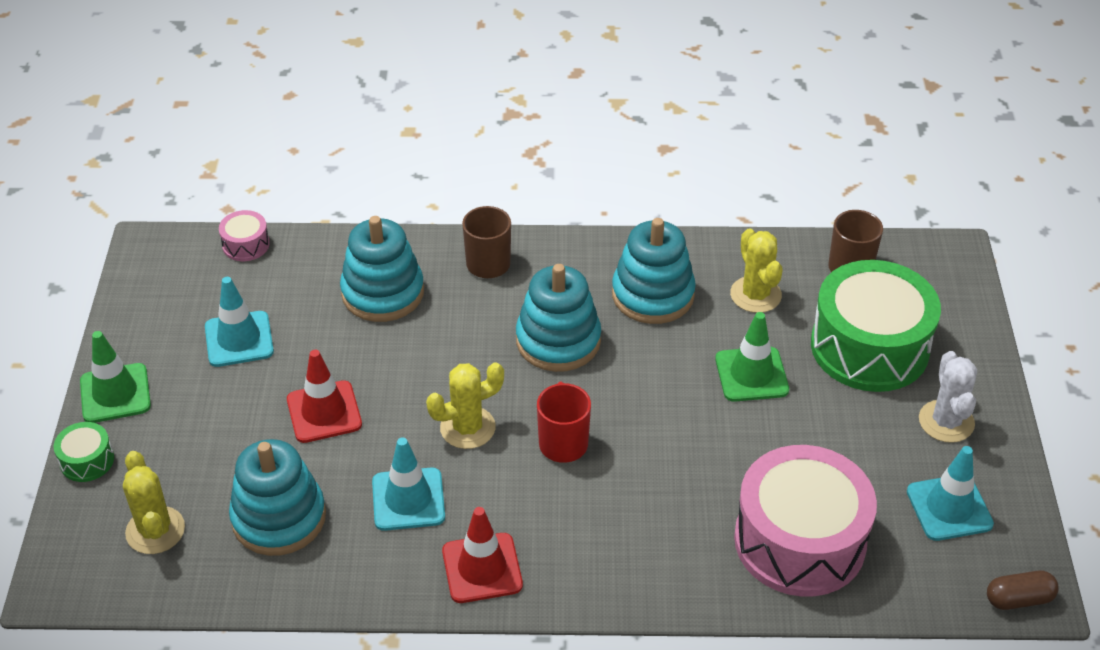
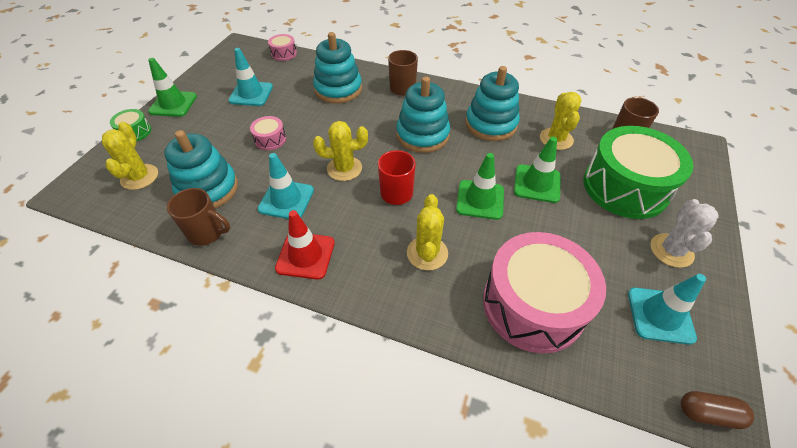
camera: 20 degrees right, 5 degrees up
red traffic cone [287,350,362,443] -> pink drum [250,116,286,150]
none -> brown mug [167,188,230,246]
none -> yellow cactus [407,194,448,270]
none -> green traffic cone [456,153,504,220]

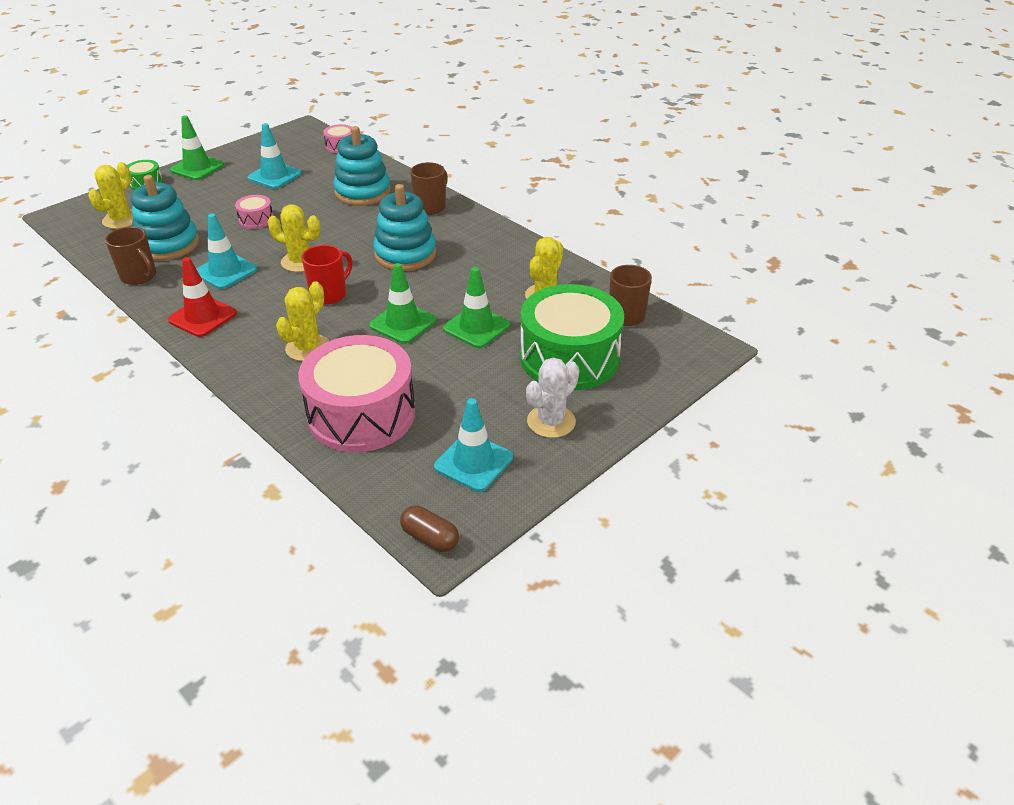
camera: 25 degrees right, 10 degrees down
turquoise stacking toy [466,66,520,141] -> none

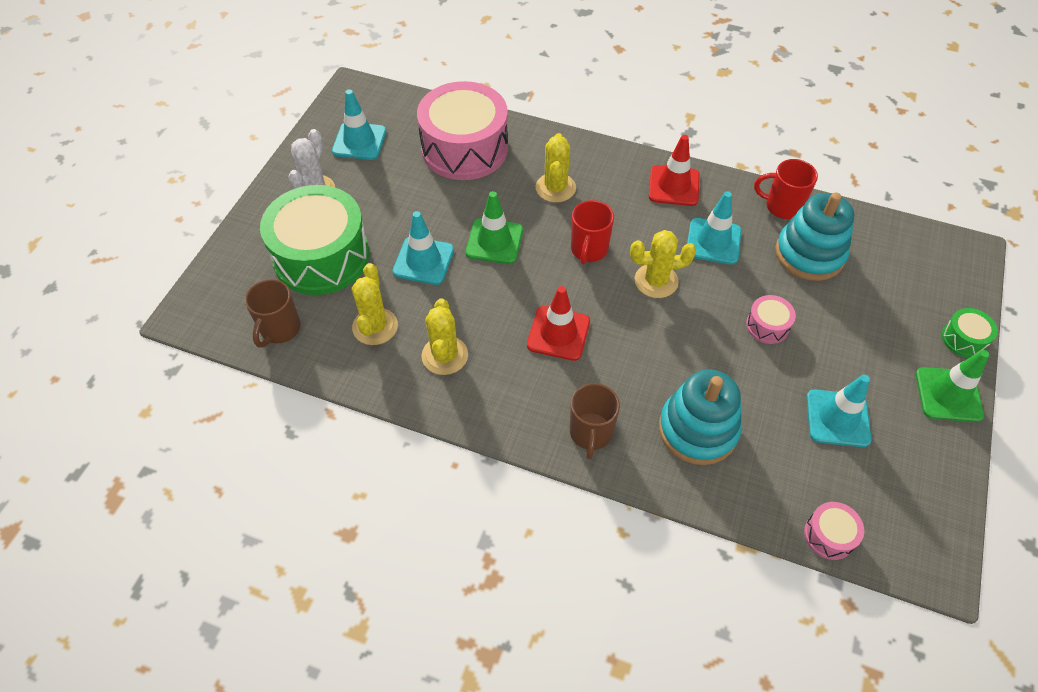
camera: 155 degrees right, 15 degrees up
yellow cactus [88,162,133,229] -> yellow cactus moved to [421,298,468,375]
brown mug [105,227,156,285] -> red mug [754,159,818,219]
turquoise stacking toy [373,184,436,271] -> red traffic cone [527,286,590,361]
brown capsule [400,505,459,552] -> none
green traffic cone [443,267,510,348] -> turquoise traffic cone [393,211,454,285]

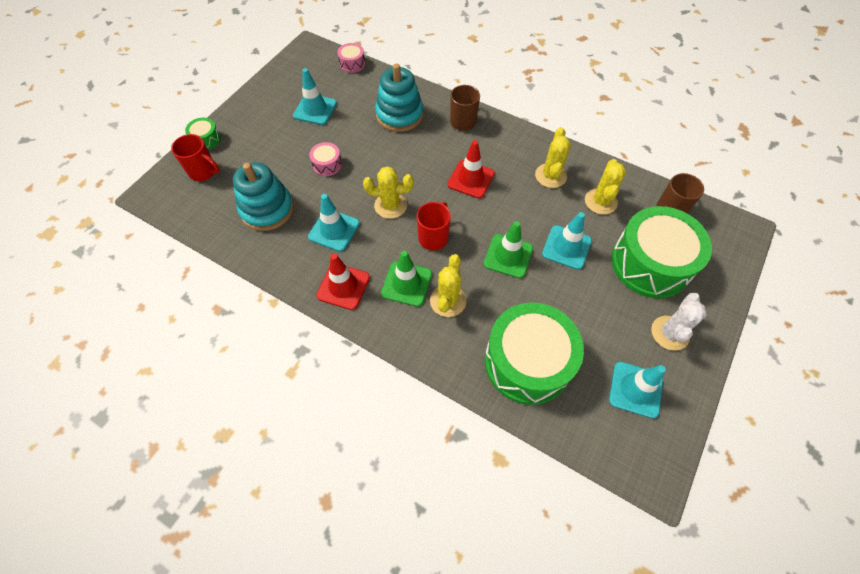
camera: 170 degrees left, 5 degrees up
pink drum [417,81,508,180] -> green drum [485,302,584,405]
red mug [754,159,818,219] -> red mug moved to [171,134,219,181]
green traffic cone [916,350,989,422] -> green traffic cone moved to [381,251,432,307]

